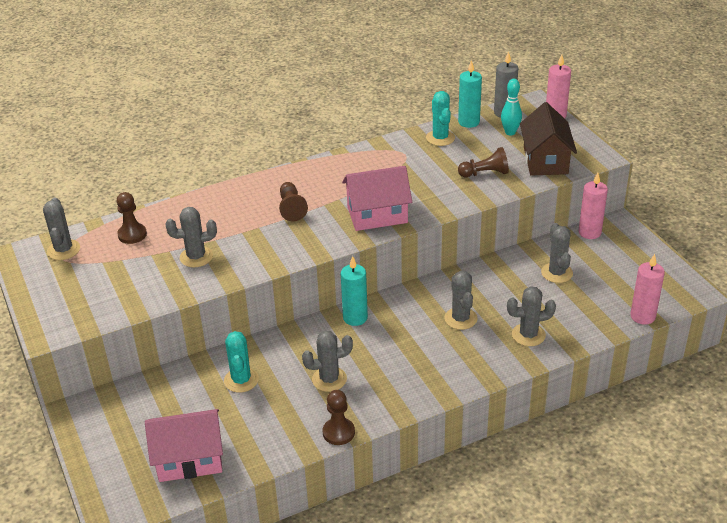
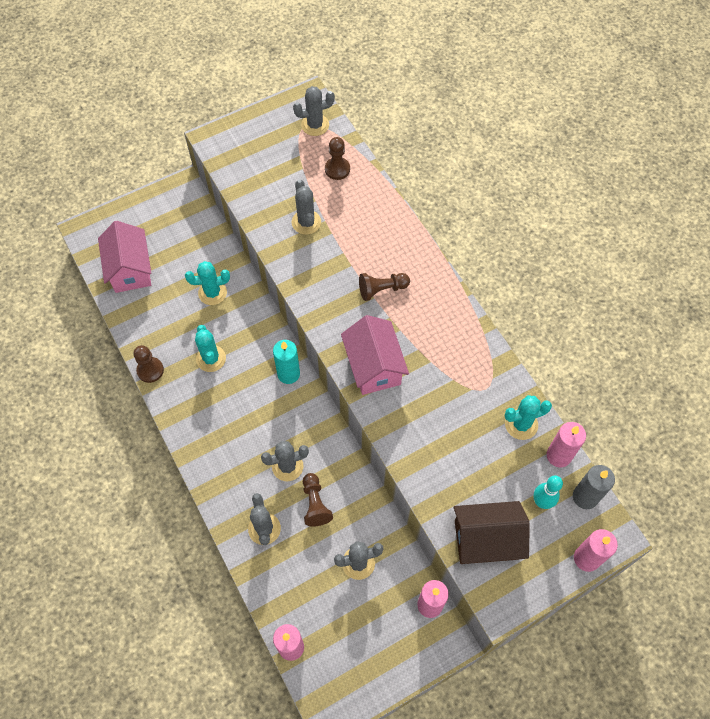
camera: 85 degrees right, 25 degrees up
grey cactus [302,330,353,392] -> turquoise cactus [195,325,226,372]
turquoise candle [458,60,482,128] -> pink candle [547,422,586,467]
brown pawn [458,147,509,177] -> brown pawn moved to [303,473,333,527]

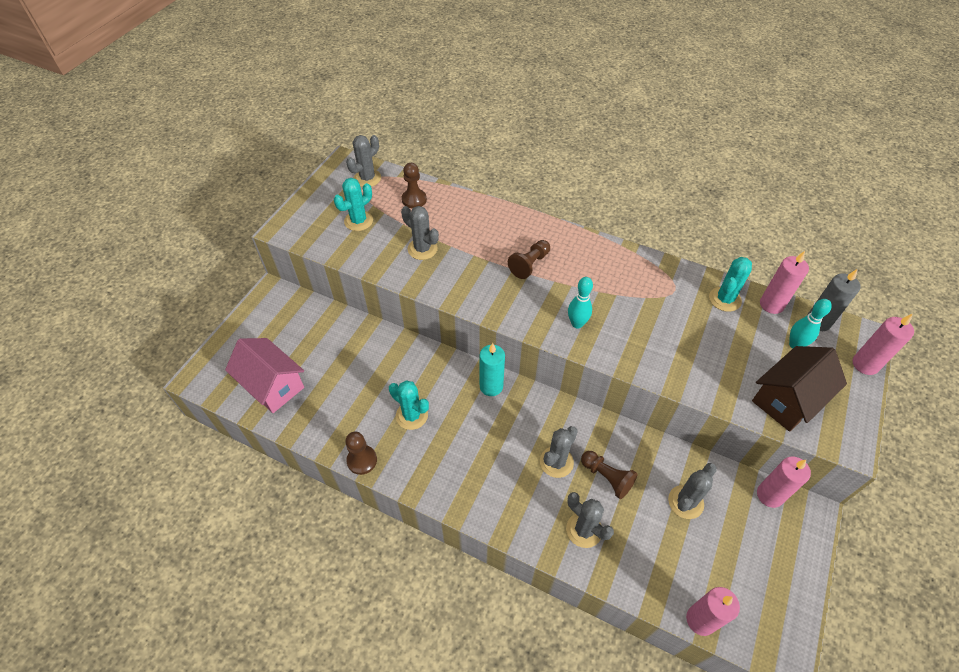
camera: 35 degrees left, 10 degrees down
turquoise cactus [185,261,230,305] -> turquoise cactus moved to [334,178,373,231]
pink house [341,315,409,395] -> turquoise bowling pin [568,277,593,328]

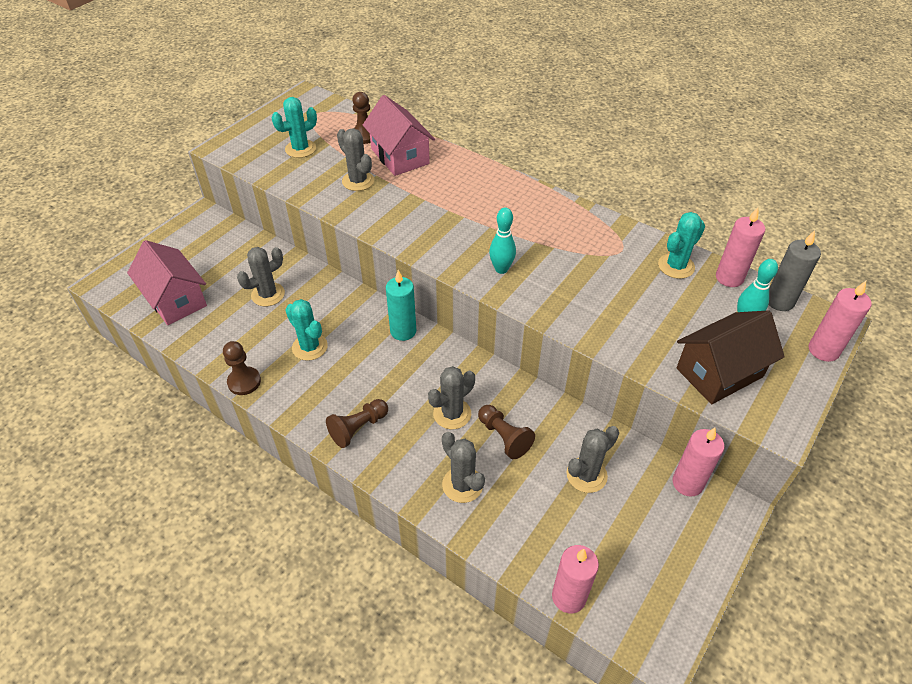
camera: 10 degrees right, 5 degrees down
grey cactus [346,135,381,187] -> grey cactus moved to [237,247,285,306]
brown pawn [508,240,550,279] -> brown pawn moved to [326,399,388,448]
none -> pink house [363,95,435,176]

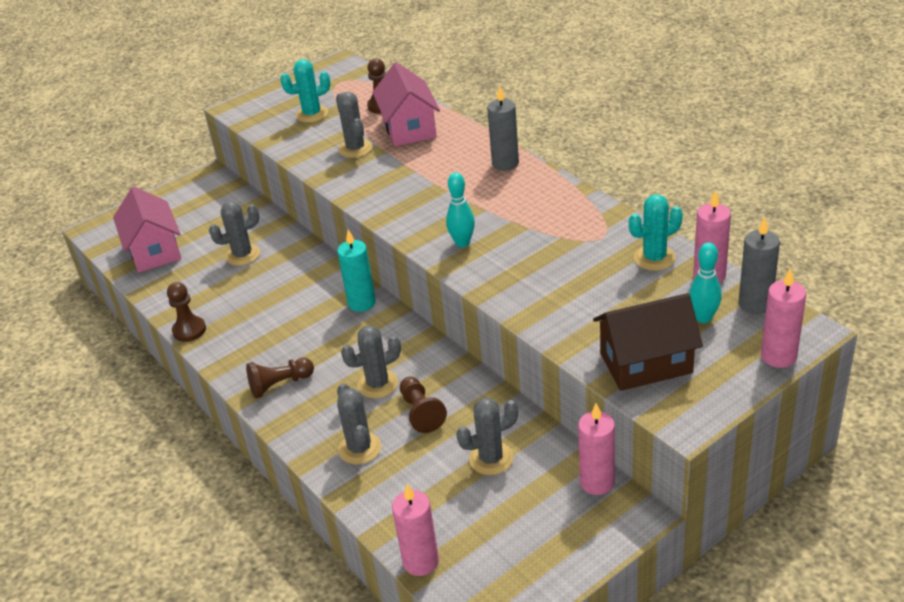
camera: 20 degrees right, 10 degrees down
turquoise cactus [285,299,328,361] -> none
none -> grey candle [487,86,519,171]

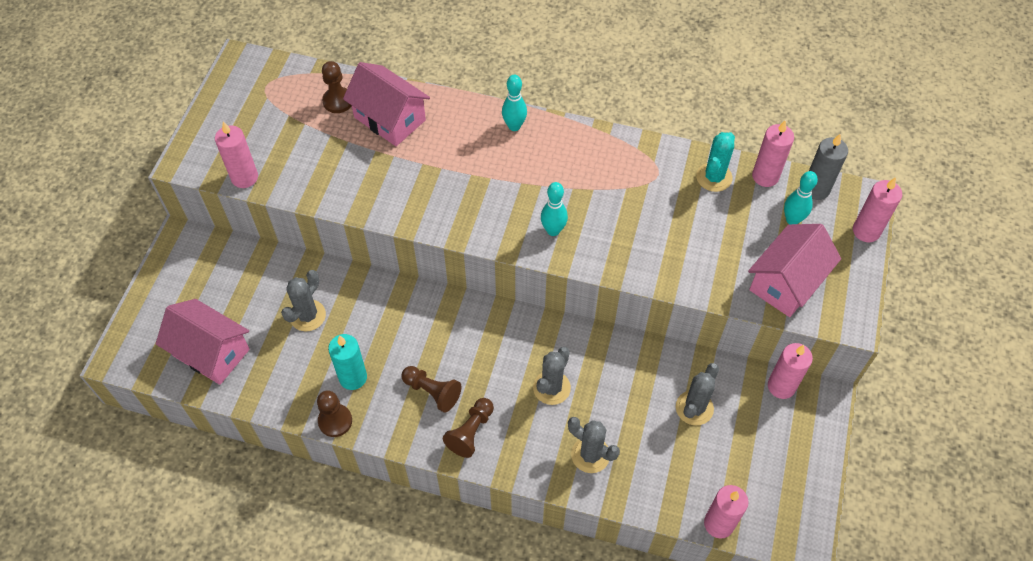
camera: 40 degrees left, 20 degrees up
turquoise cactus [280,59,330,123] -> none
grey cactus [336,92,373,158] -> none
turquoise candle [337,229,376,312] -> turquoise candle moved to [328,334,367,390]
brown pawn [400,376,447,433] -> brown pawn moved to [401,366,462,412]
grey candle [487,86,519,171] -> turquoise bowling pin [502,75,527,131]
brown house [593,293,703,391] -> pink house [748,224,841,317]
none -> pink candle [215,122,258,188]

